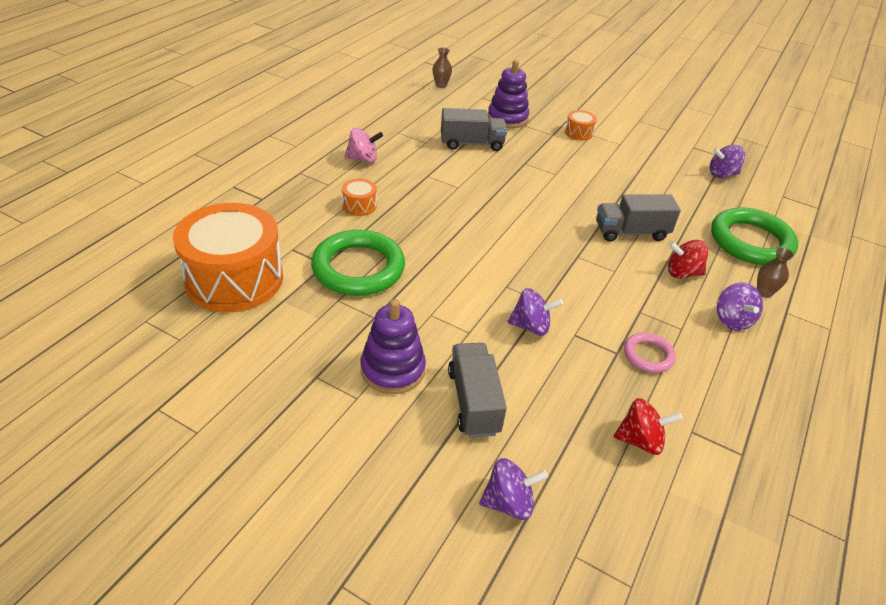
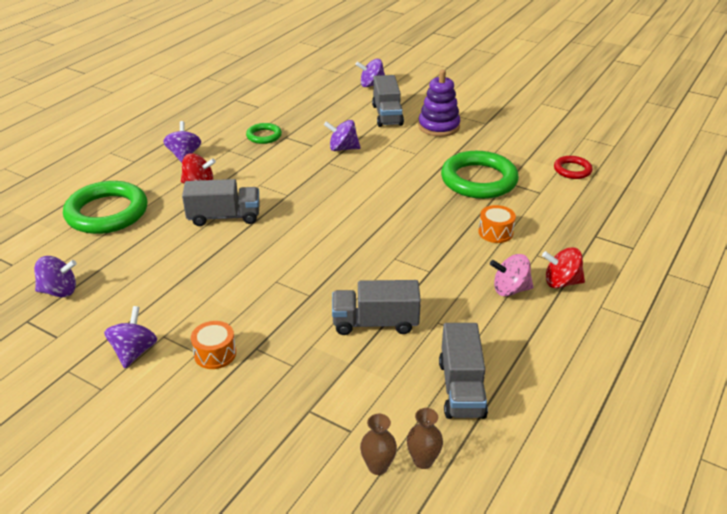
camera: 175 degrees left, 5 degrees down
orange drum [173,203,283,312] -> red ring [554,156,593,179]
purple stacking toy [488,60,529,128] -> none
red spinning top [613,398,683,455] -> red spinning top moved to [542,247,585,288]
pink ring [624,333,676,373] -> green ring [246,123,282,144]
brown vase [757,247,794,298] -> brown vase moved to [360,414,397,475]
none -> purple spinning top [104,306,157,368]
none -> grey truck [439,323,488,419]

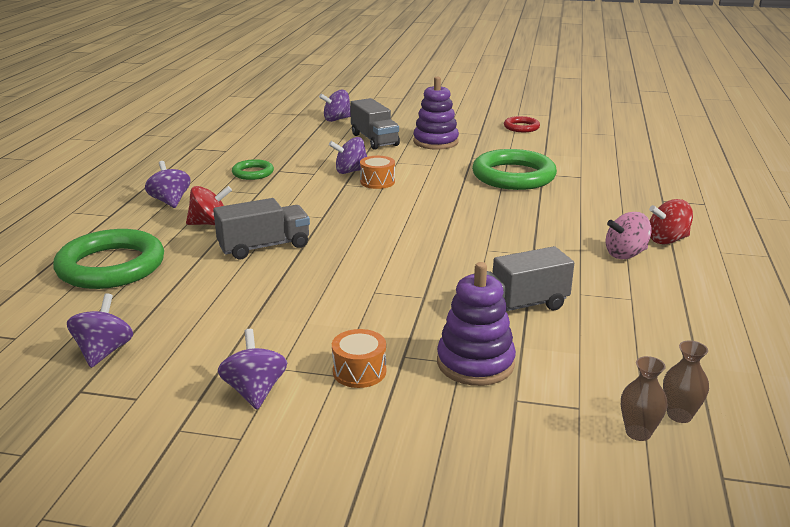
camera: 20 degrees left, 10 degrees down
purple spinning top [34,256,77,297] -> purple spinning top turned 60 degrees counterclockwise [67,293,133,368]
grey truck [439,323,488,419] -> none
orange drum [478,205,516,243] -> orange drum moved to [360,156,395,189]
red ring [554,156,593,179] -> red ring moved to [504,116,540,132]
none -> purple stacking toy [437,262,516,386]

